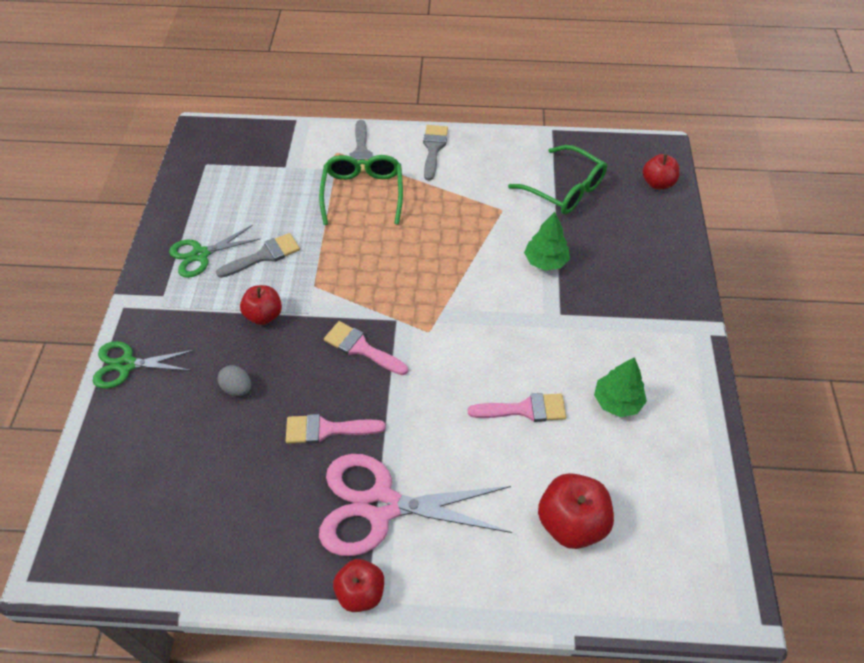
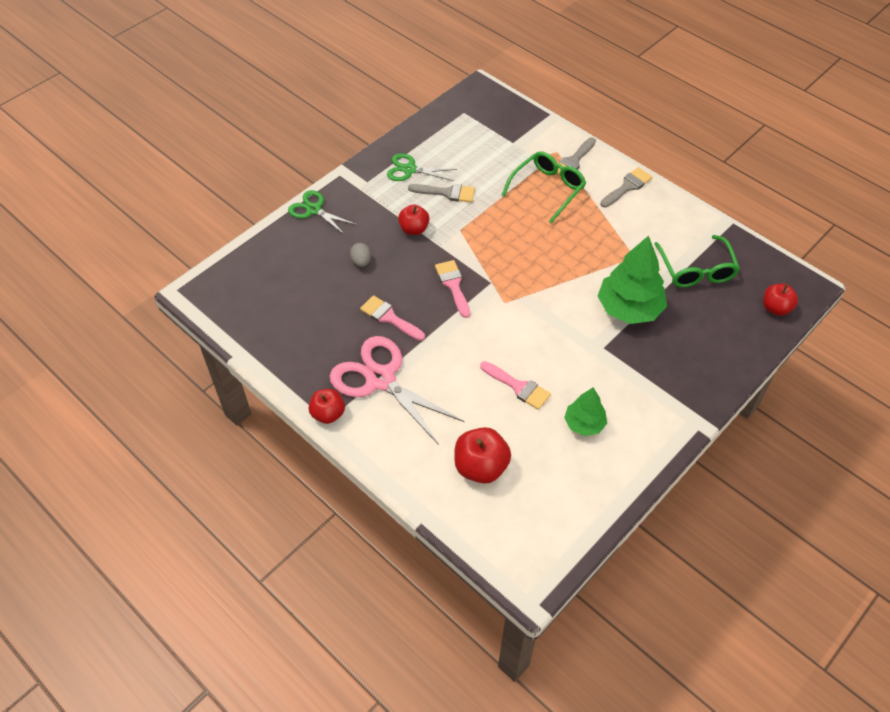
camera: 40 degrees right, 0 degrees up
green tree [524,212,570,271] -> green tree [598,236,667,324], size x1.75

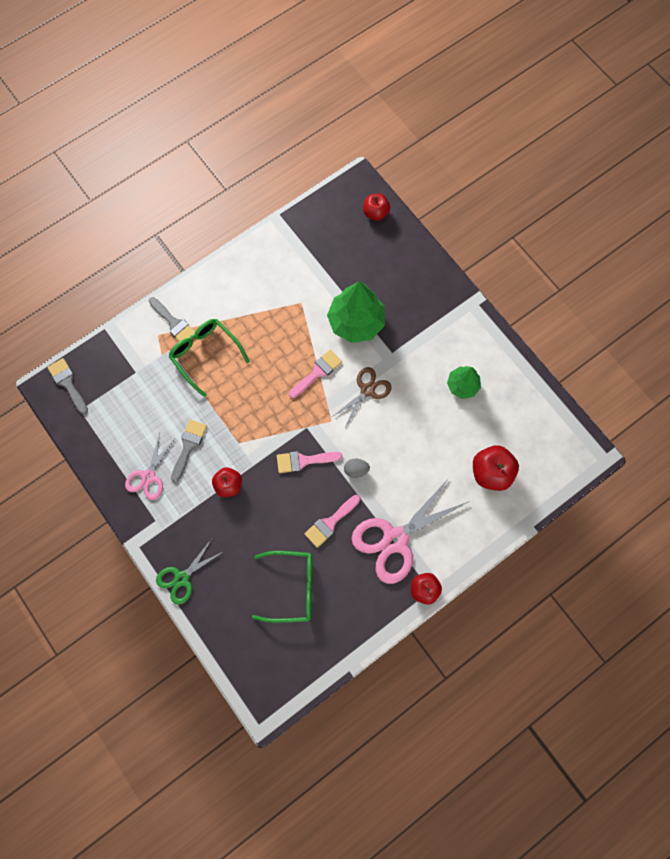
camera: 80 degrees left, 20 degrees up
grey egg [350,243,371,267] -> grey egg moved to [344,459,370,478]
green scissors [387,153,457,181] -> pink scissors [125,433,176,500]
pink brush [480,361,551,410] -> pink brush moved to [289,350,342,398]
grey brush [600,167,652,208] -> grey brush moved to [47,358,88,414]
green glasses [654,235,740,287] -> green glasses moved to [252,551,312,623]
none -> brown scissors [332,367,392,427]

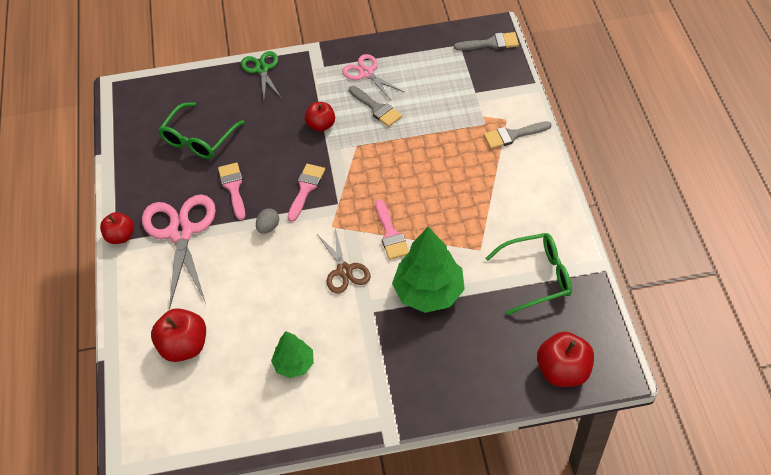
camera: 120 degrees right, 20 degrees down
green glasses [168,319,250,397] -> green glasses moved to [485,233,572,315]
red apple [363,193,390,221] -> red apple [537,332,594,387], size x1.52

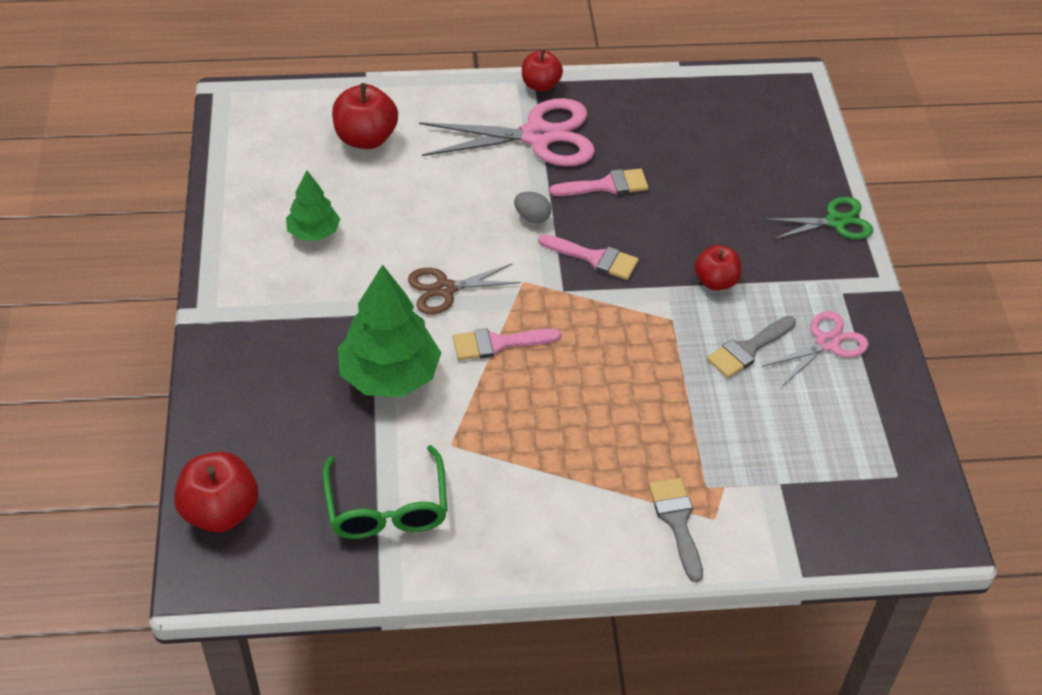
camera: 90 degrees right, 5 degrees down
green glasses [158,102,245,159] -> none
grey brush [454,32,519,50] -> none

